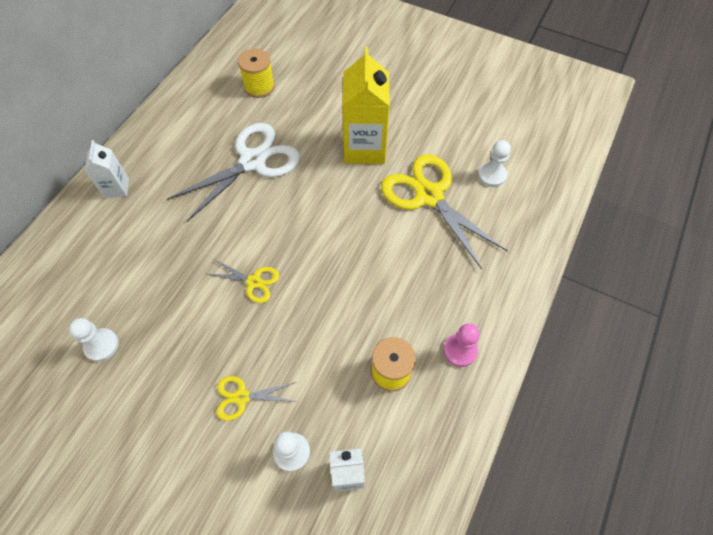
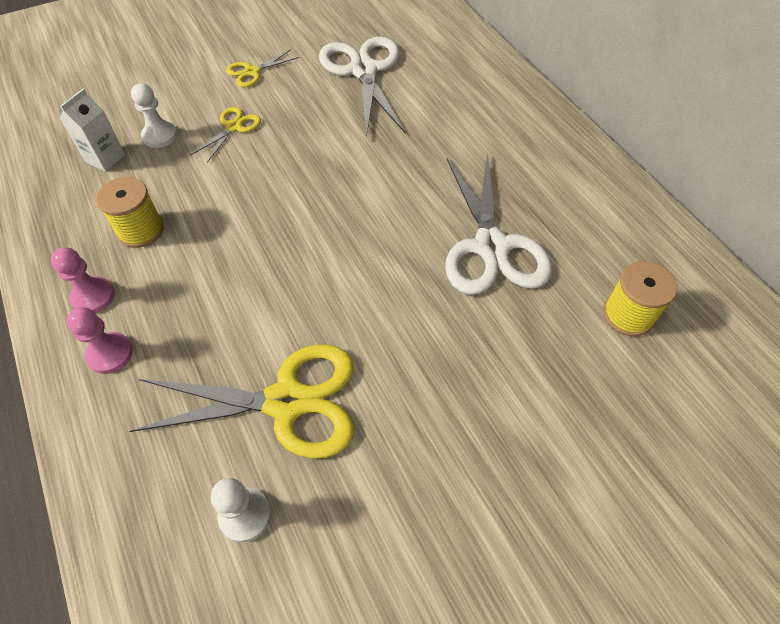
camera: 125 degrees right, 5 degrees down
white pawn [68,318,119,362] -> white scissors [319,36,406,138]
white carton [85,140,129,198] -> none
yellow scissors [207,259,280,303] -> yellow scissors moved to [226,49,299,87]
yellow carton [342,47,390,164] -> none
none -> pink pawn [66,307,133,374]

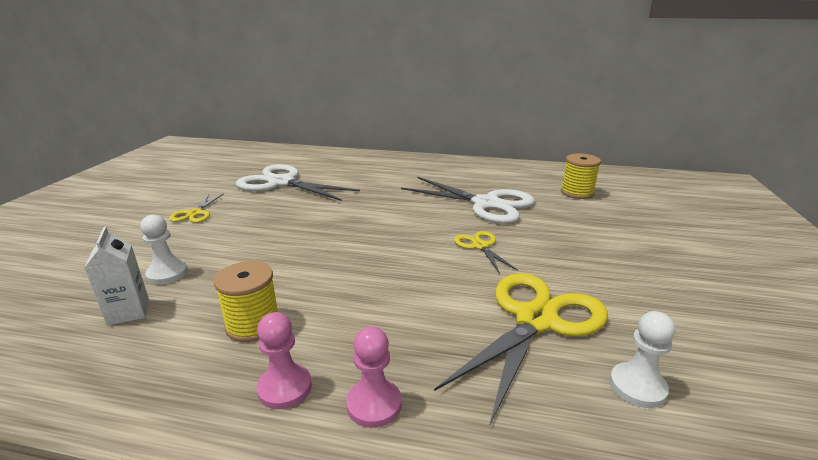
camera: 50 degrees left, 30 degrees down
yellow scissors [191,107,261,163] -> yellow scissors moved to [454,231,518,274]

